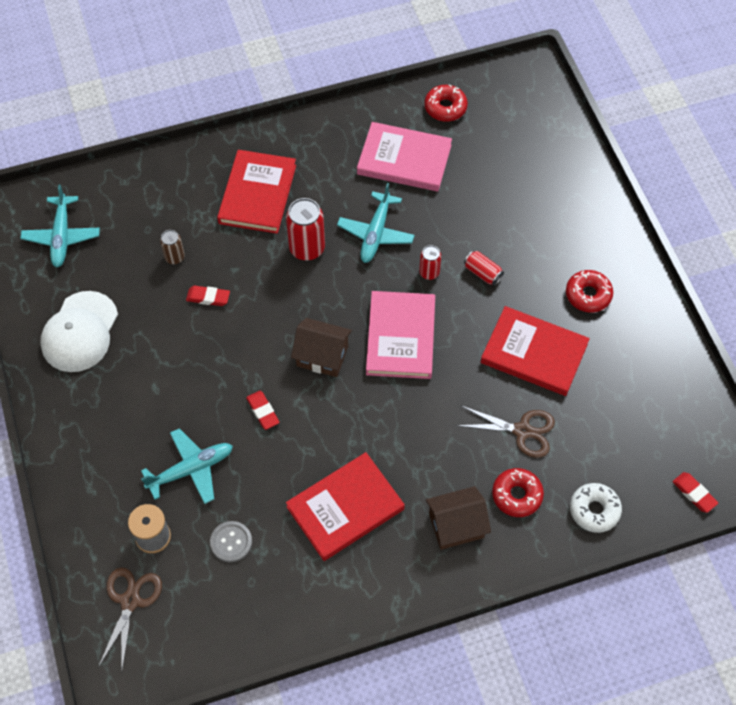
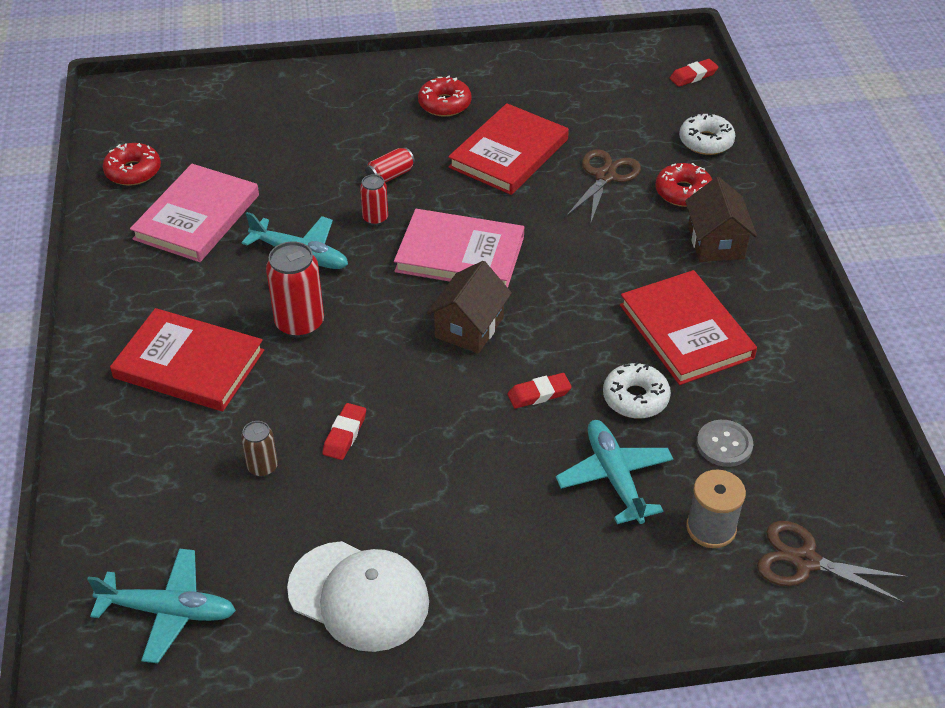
camera: 80 degrees left, 15 degrees down
none -> white donut [603,362,671,419]

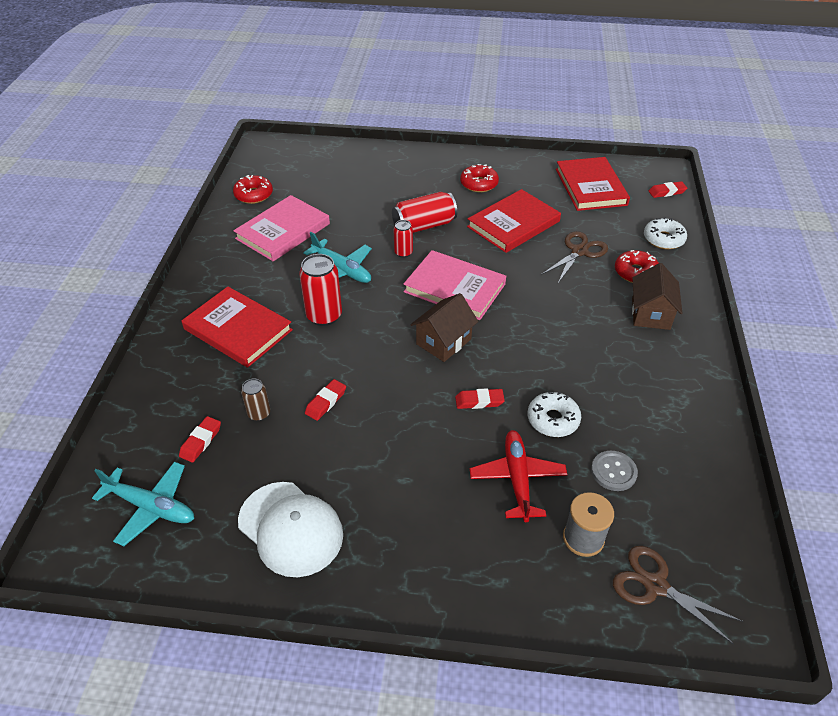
camera: 15 degrees right, 0 degrees up
red can [365,147,415,183] -> red can [392,192,457,233], size x1.78
turquoise plane [556,420,673,524] -> red plane [470,430,567,522]
red book [620,270,757,385] -> red book moved to [556,157,630,211]
none -> red eraser [179,416,221,463]

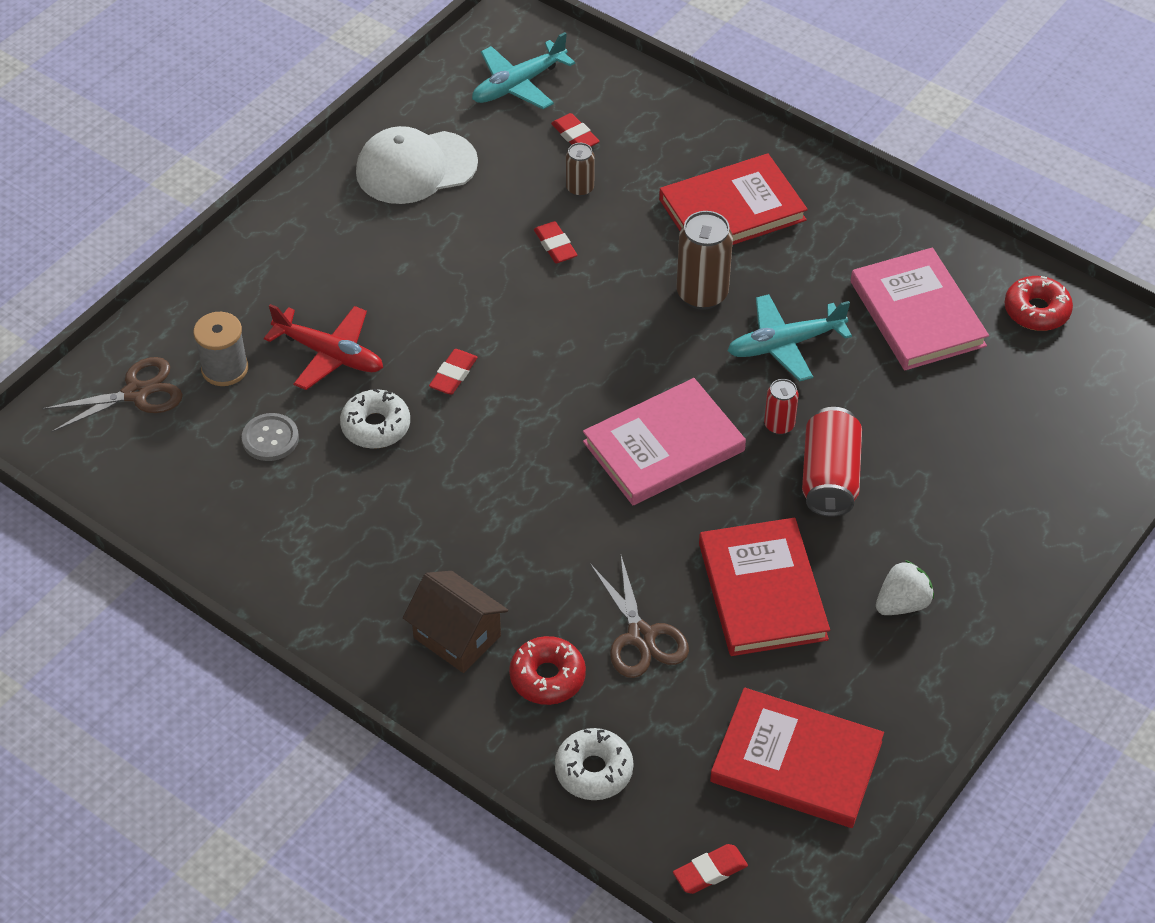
camera: 120 degrees right, 5 degrees up
red can [299,254,342,326] -> brown can [676,211,733,310]
brown house [410,293,479,362] -> none
red donut [460,164,499,192] -> white strawberry [876,560,934,615]
red eraser [649,181,687,198] -> red eraser turned 45 degrees clockwise [673,844,748,894]

